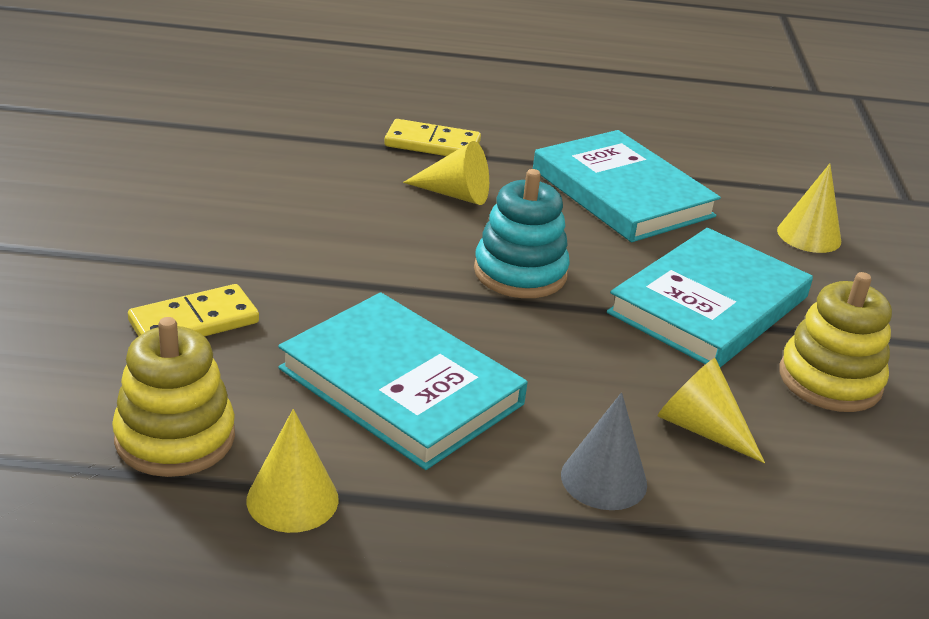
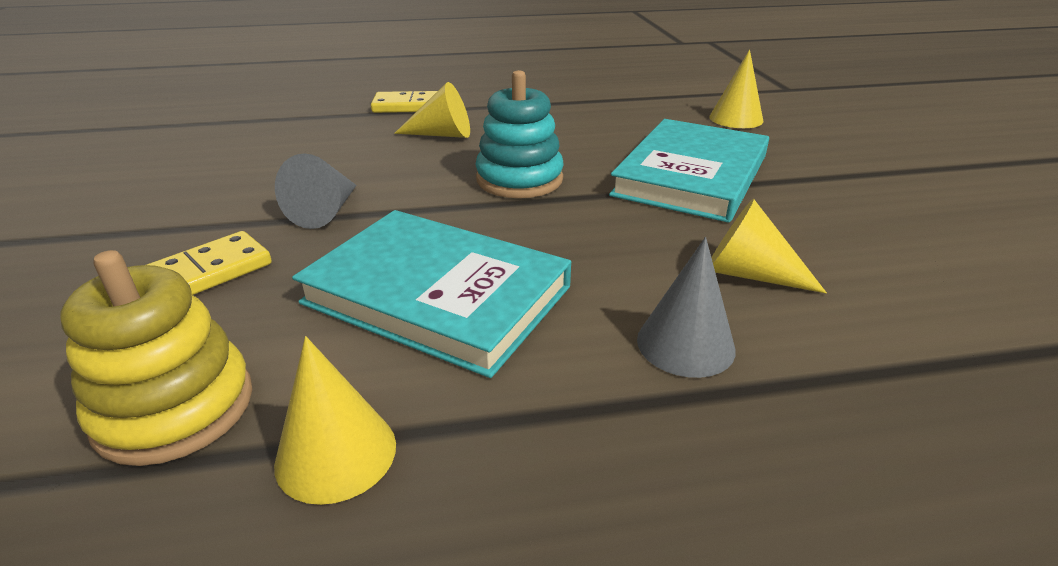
camera: 10 degrees left, 0 degrees up
turquoise book [533,130,721,242] -> none
yellow stacking toy [779,272,892,412] -> none
none -> grey cone [275,154,357,229]

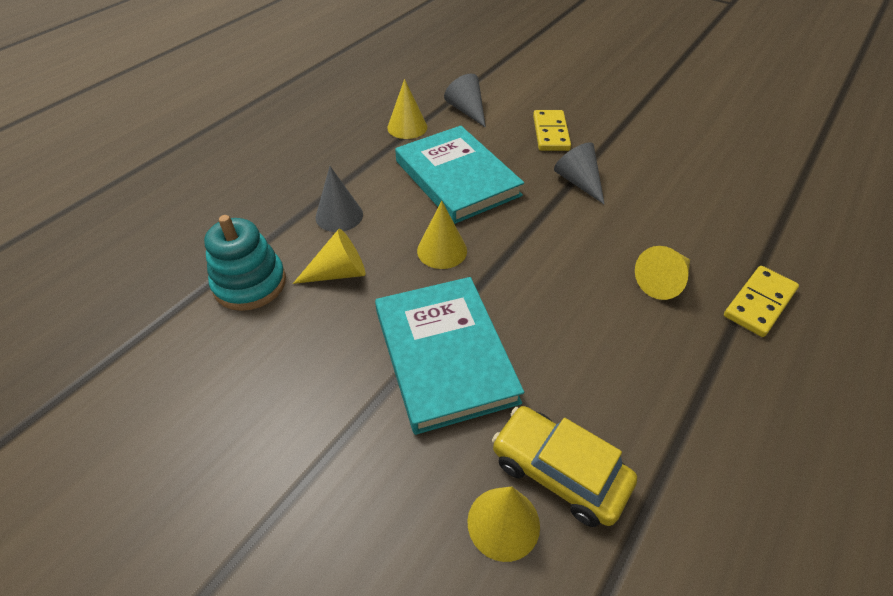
camera: 135 degrees right, 15 degrees up
yellow stacking toy [60,250,252,466] -> grey cone [444,74,486,128]
turquoise book [292,210,571,378] -> turquoise book turned 75 degrees clockwise [395,126,524,224]
turquoise stacking toy [475,70,564,198] -> turquoise stacking toy moved to [204,215,286,311]
none -> yellow cone [417,201,467,269]
none -> yellow car [492,406,637,527]

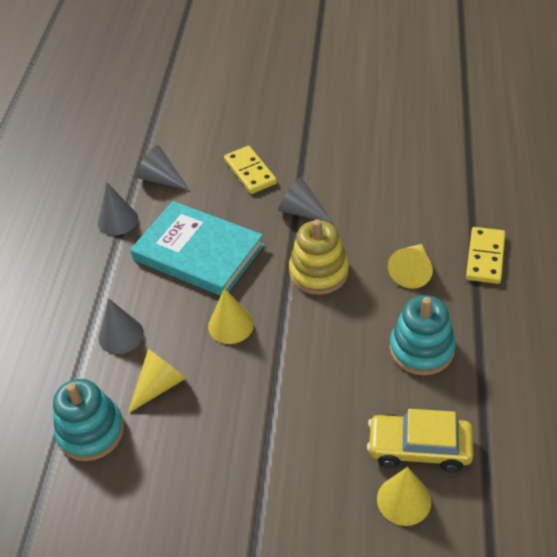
camera: 25 degrees left, 0 degrees up
turquoise book [375,277,524,435] -> none
yellow cone [387,79,427,139] -> grey cone [98,183,138,236]
none -> yellow stacking toy [289,220,349,295]
none -> turquoise stacking toy [390,295,456,375]

